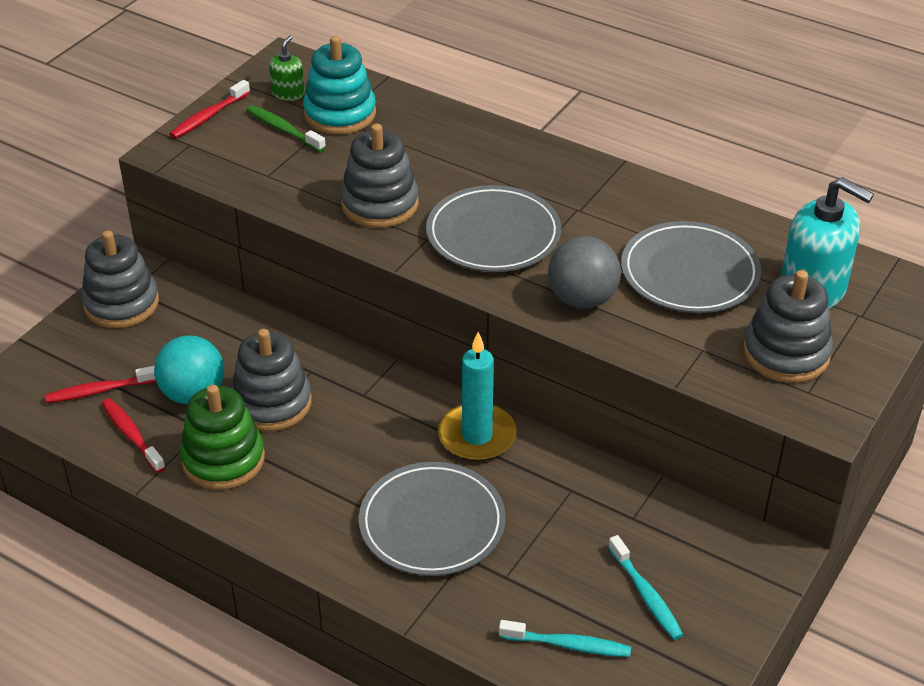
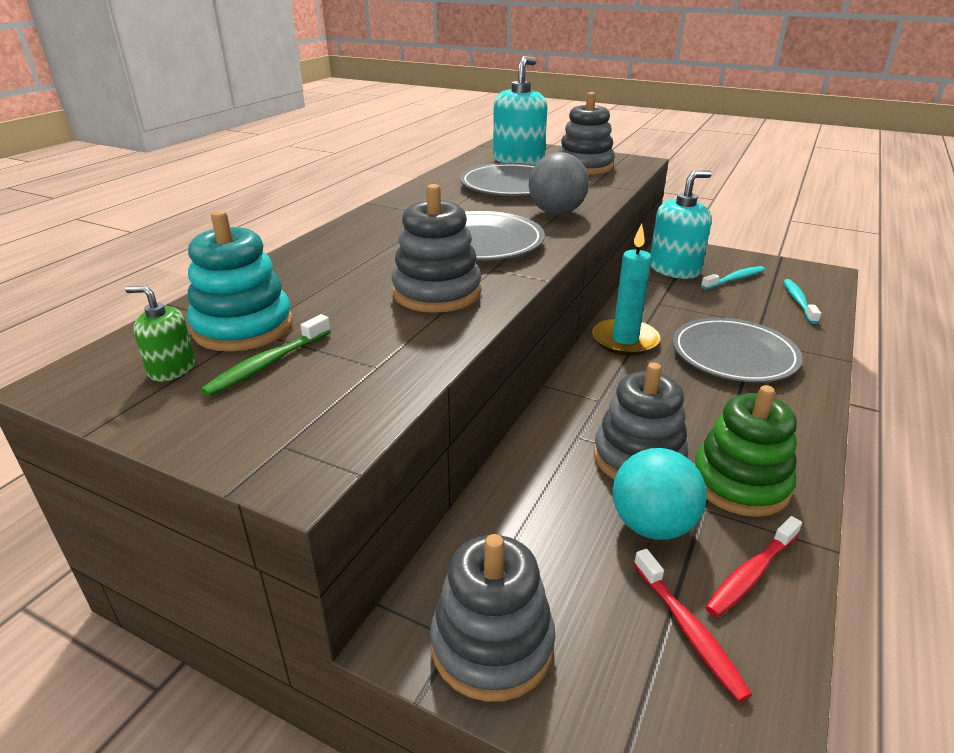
camera: 95 degrees left, 10 degrees down
red toothbrush [170,80,250,138] -> none
none -> turquoise soap dispenser [650,170,712,279]

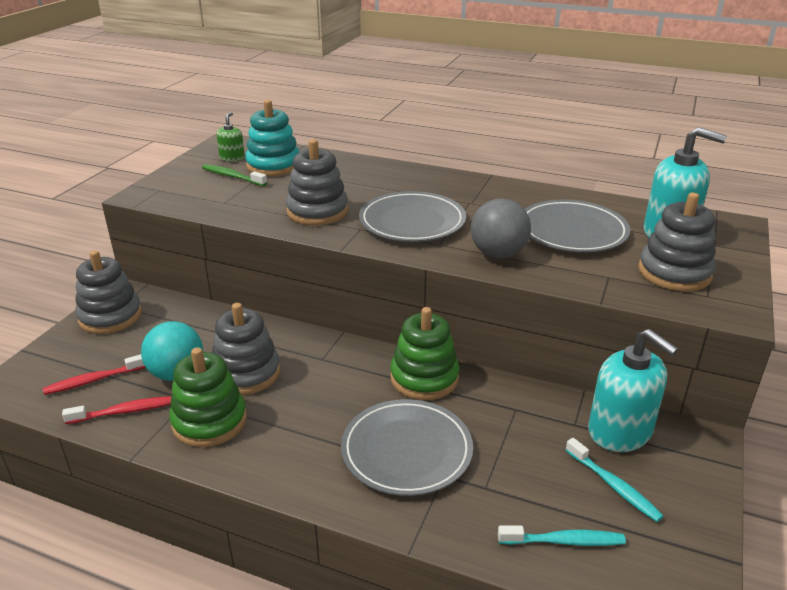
camera: 85 degrees right, 0 degrees up
turquoise candle [592,224,661,355] -> green stacking toy [390,307,459,400]
red toothbrush [705,516,802,617] -> red toothbrush turned 120 degrees clockwise [62,396,171,424]

